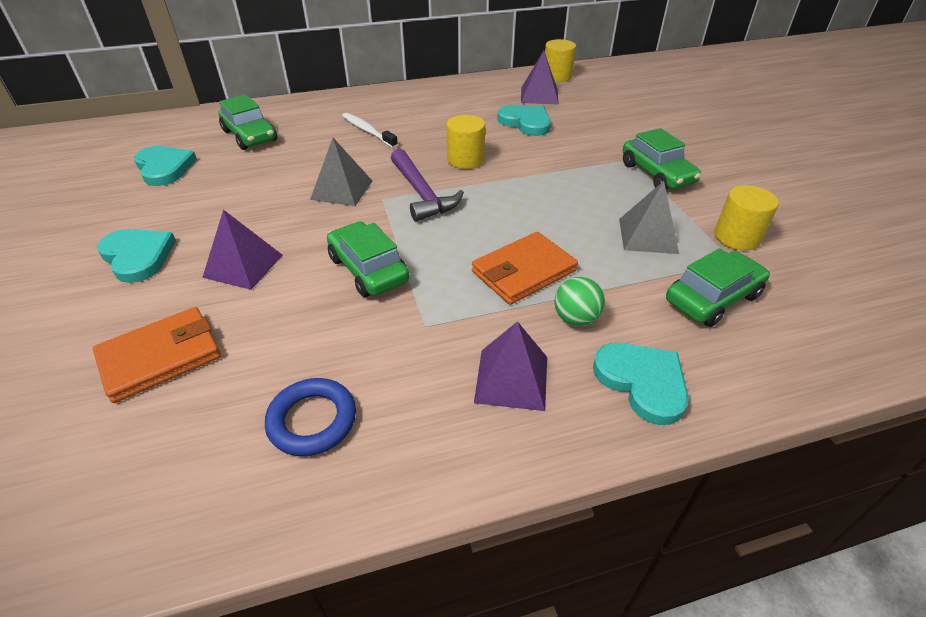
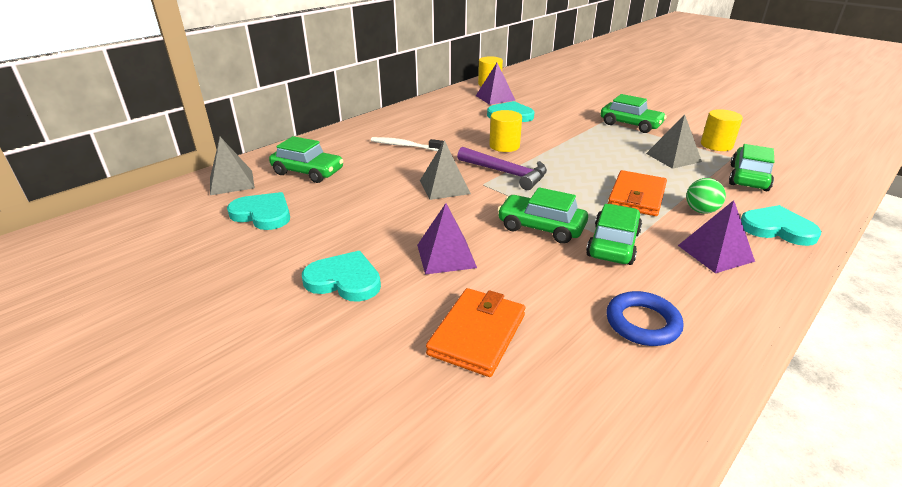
camera: 30 degrees left, 10 degrees down
none -> grey pyramid [210,137,255,195]
none -> green car [586,204,642,265]

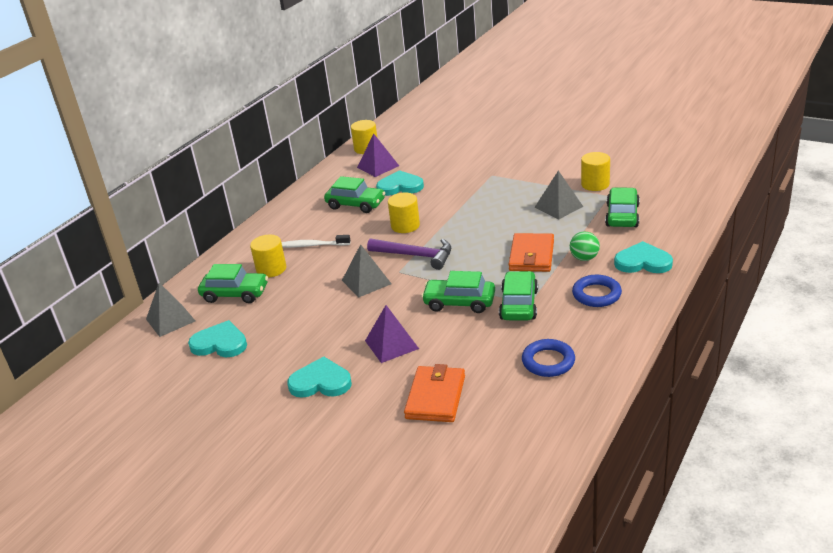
camera: 10 degrees left, 0 degrees up
green car [601,94,667,133] -> green car moved to [324,176,385,213]
purple pyramid [678,200,755,273] -> blue ring [572,275,622,307]
none -> yellow cylinder [250,235,286,278]

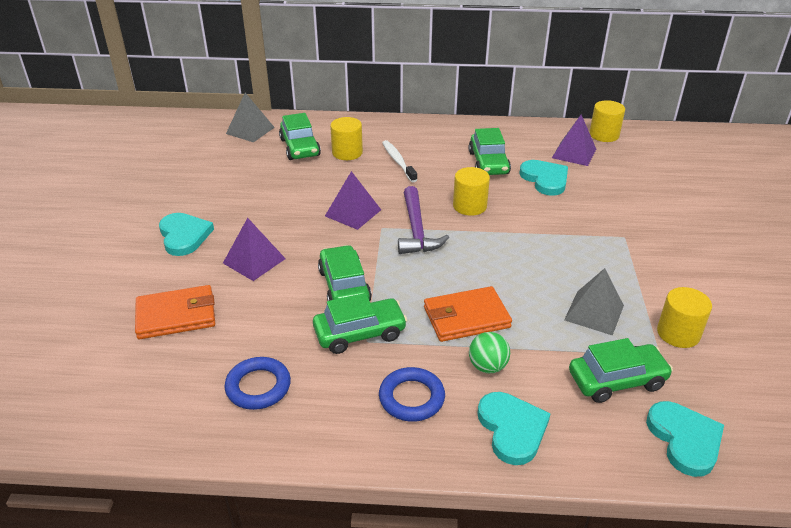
camera: 60 degrees right, 5 degrees up
turquoise heart [188,320,247,357] -> turquoise heart moved to [646,401,724,477]
grey pyramid [342,244,391,298] -> purple pyramid [325,171,381,230]

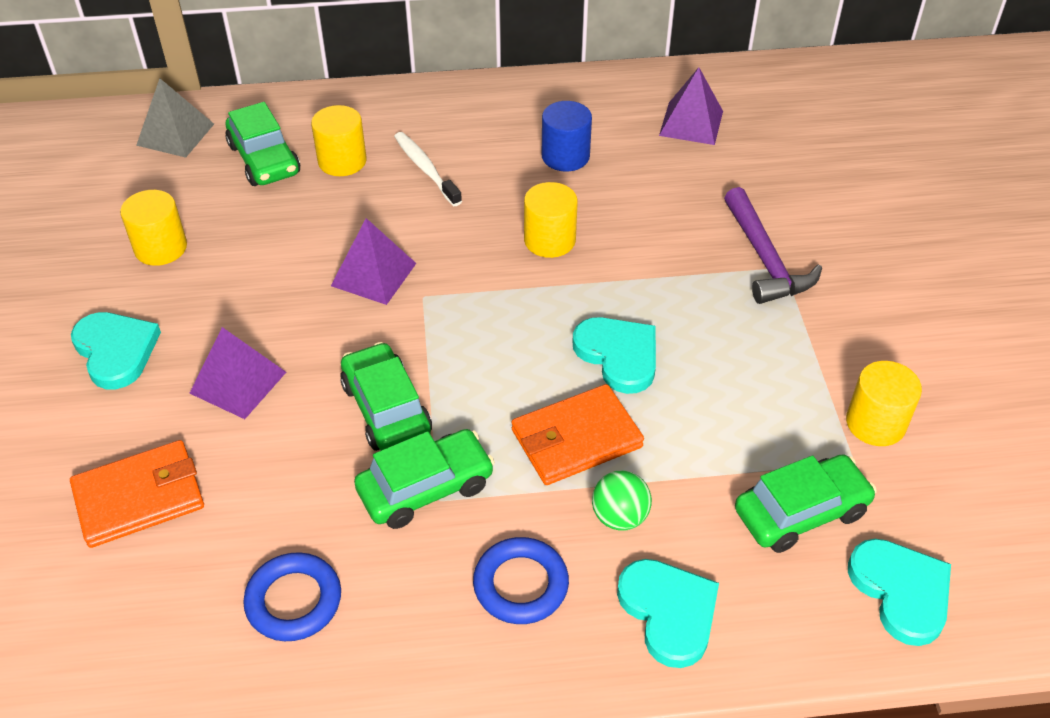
camera: 10 degrees left, 10 degrees up
purple hammer [398,186,449,254] -> purple hammer moved to [724,187,822,304]
green car [468,128,511,175] -> blue cylinder [542,101,592,172]
turquoise heart [520,160,568,196] -> turquoise heart moved to [572,317,656,394]
grey pyramid [564,268,624,336] -> none
yellow cylinder [589,100,625,142] -> yellow cylinder moved to [120,190,187,266]

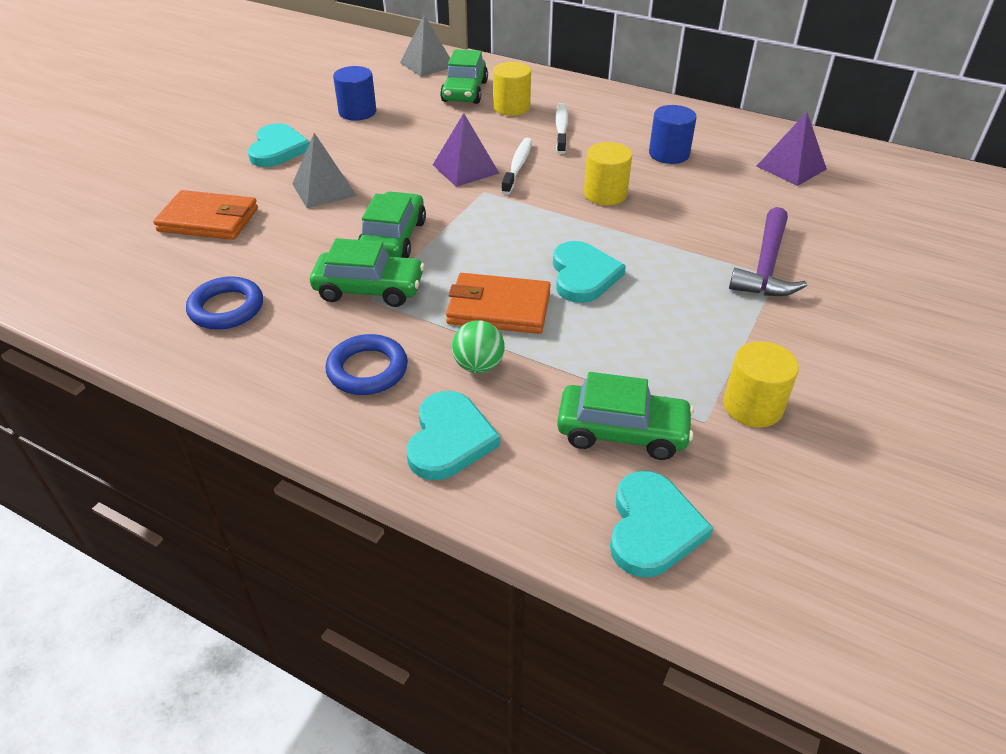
camera: 35 degrees right, 5 degrees down
yellow cylinder [120,190,187,266] -> blue cylinder [333,66,376,121]
purple pyramid [189,327,286,419] -> grey pyramid [292,133,357,208]
none -> white toothbrush [501,138,532,195]

